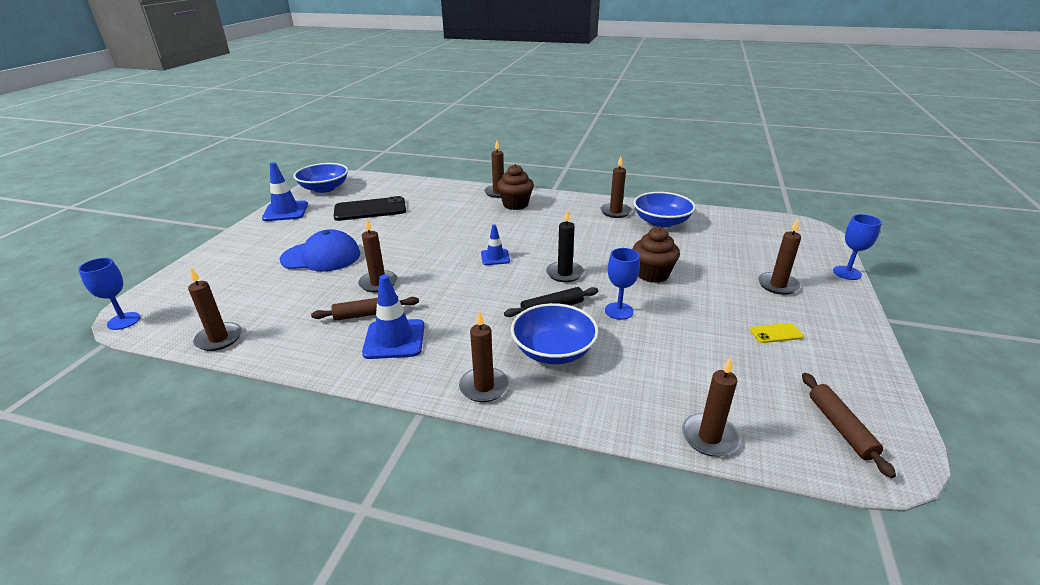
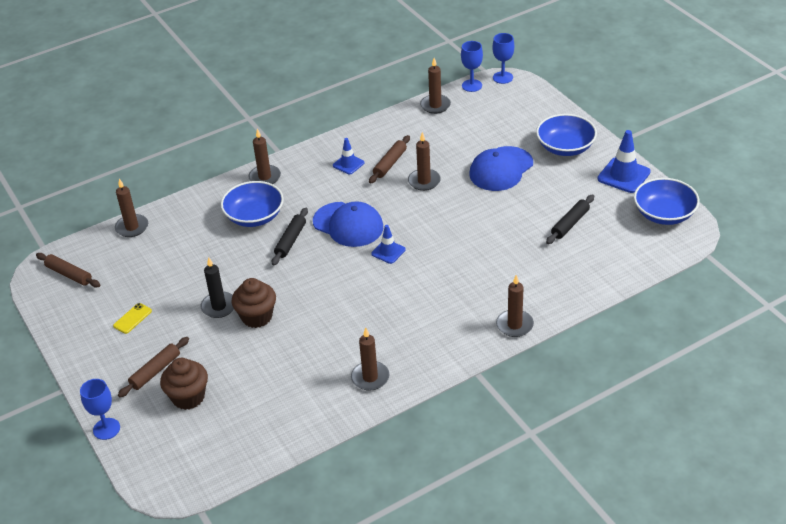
camera: 135 degrees right, 10 degrees up
black phone [334,196,406,221] -> black rolling pin [546,194,594,244]
blue traffic cone [362,275,424,359] -> blue traffic cone [333,138,365,175], size x0.60
brown cupcake [497,164,534,210] -> brown cupcake moved to [160,358,208,410]
black candle [546,209,584,282] -> black candle moved to [201,257,234,318]
blue goblet [605,248,640,320] -> blue goblet moved to [461,41,483,92]
blue bowl [633,192,696,227] -> blue bowl moved to [536,114,597,156]
brown candle [758,218,801,295] -> brown rolling pin [118,337,189,398]
none -> blue cap [313,201,383,247]

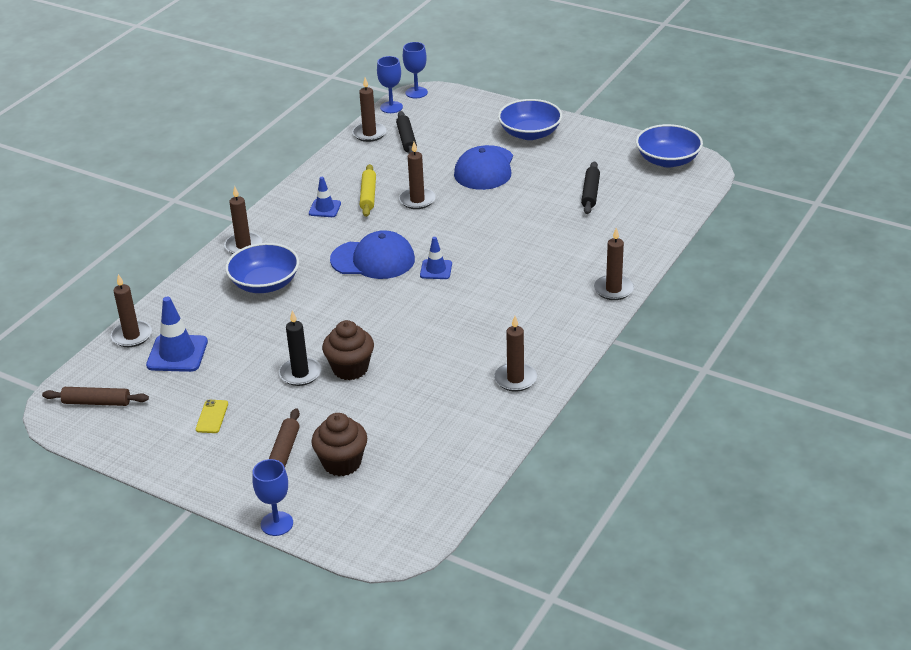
camera: 30 degrees left, 5 degrees down
black rolling pin [272,208,308,266] -> black rolling pin moved to [396,111,417,154]
brown rolling pin [369,135,410,184] -> yellow rolling pin [360,164,376,217]
blue traffic cone [598,130,651,193] -> blue traffic cone moved to [146,297,208,372]

